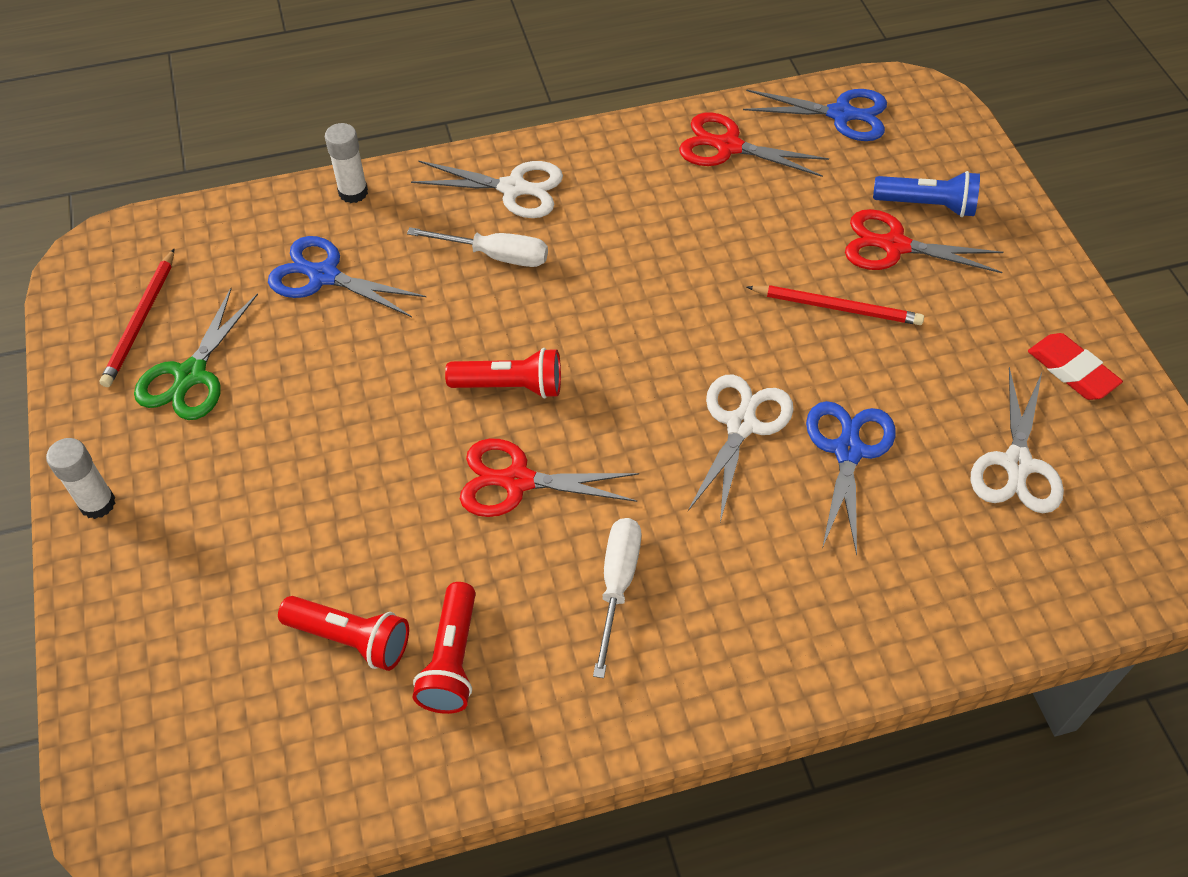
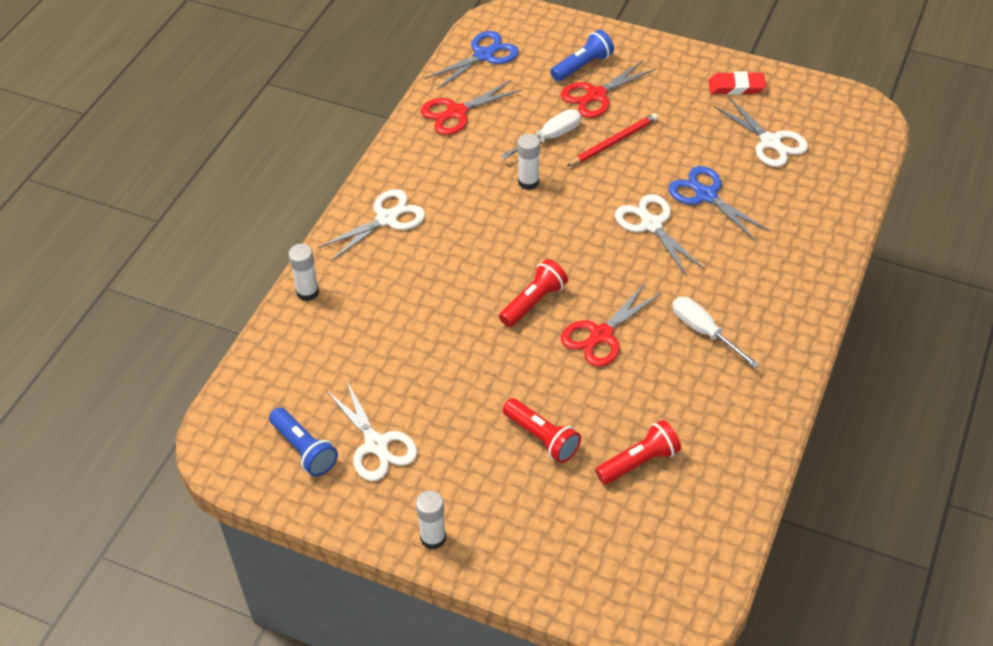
camera: 50 degrees left, 5 degrees down
red pencil [100,249,174,387] -> blue flashlight [269,407,338,476]
green scissors [134,288,258,420] -> white scissors [326,379,418,481]
blue scissors [268,236,426,317] -> none
white screwdriver [407,227,548,267] -> white screwdriver moved to [501,109,581,160]
red flashlight [413,582,476,714] -> red flashlight moved to [503,398,581,463]
none -> white glue stick [518,134,540,190]

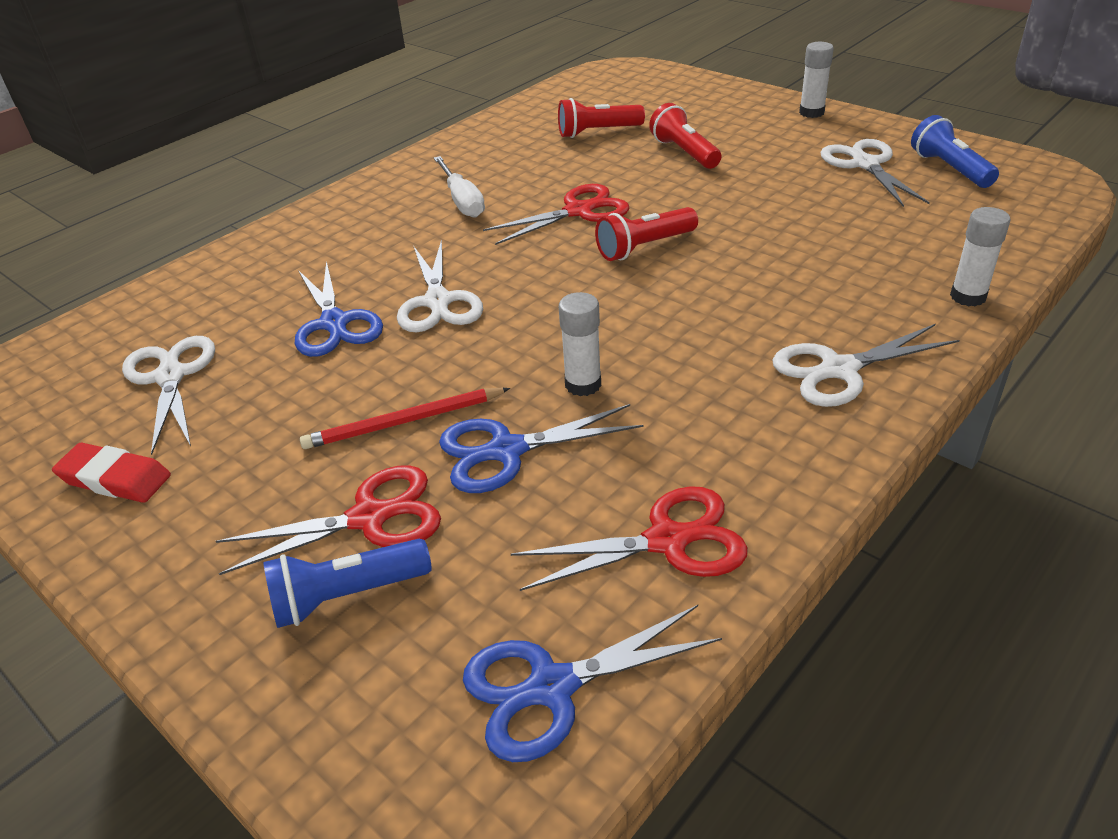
camera: 160 degrees left, 10 degrees down
white screwdriver [501,109,581,160] -> blue scissors [439,404,643,493]

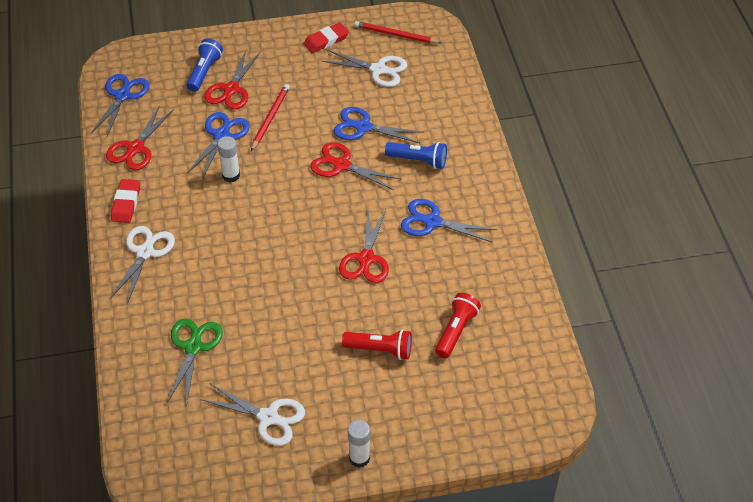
camera: 125 degrees right, 10 degrees up
white scissors [397,239,483,333] -> red scissors [310,142,401,190]
white screwdriver [434,156,485,218] -> blue scissors [401,199,497,243]
red flashlight [595,207,698,261] -> none
blue flashlight [911,115,999,188] -> blue flashlight moved to [385,142,447,169]
white glue stick [950,207,1011,307] -> none
none -> red eraser [111,179,140,223]
none -> green scissors [167,319,223,406]
none -> red pencil [354,21,441,43]

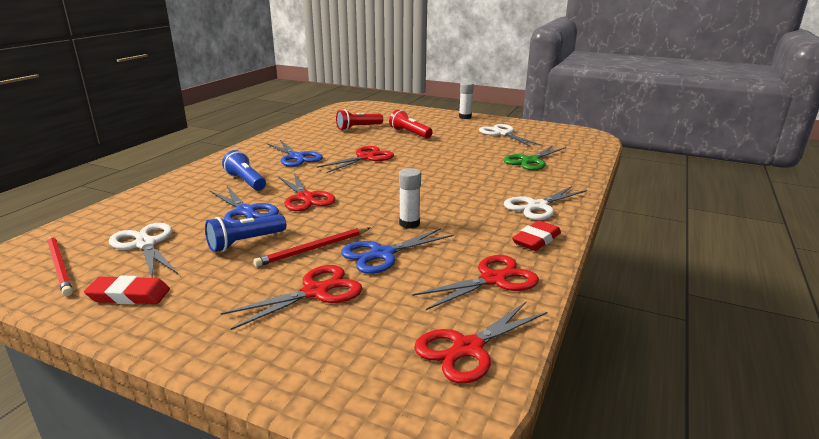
camera: 145 degrees left, 25 degrees down
blue scissors [91,74,149,136] -> red scissors [414,302,547,384]
blue flashlight [186,38,223,92] -> blue flashlight moved to [205,214,286,252]

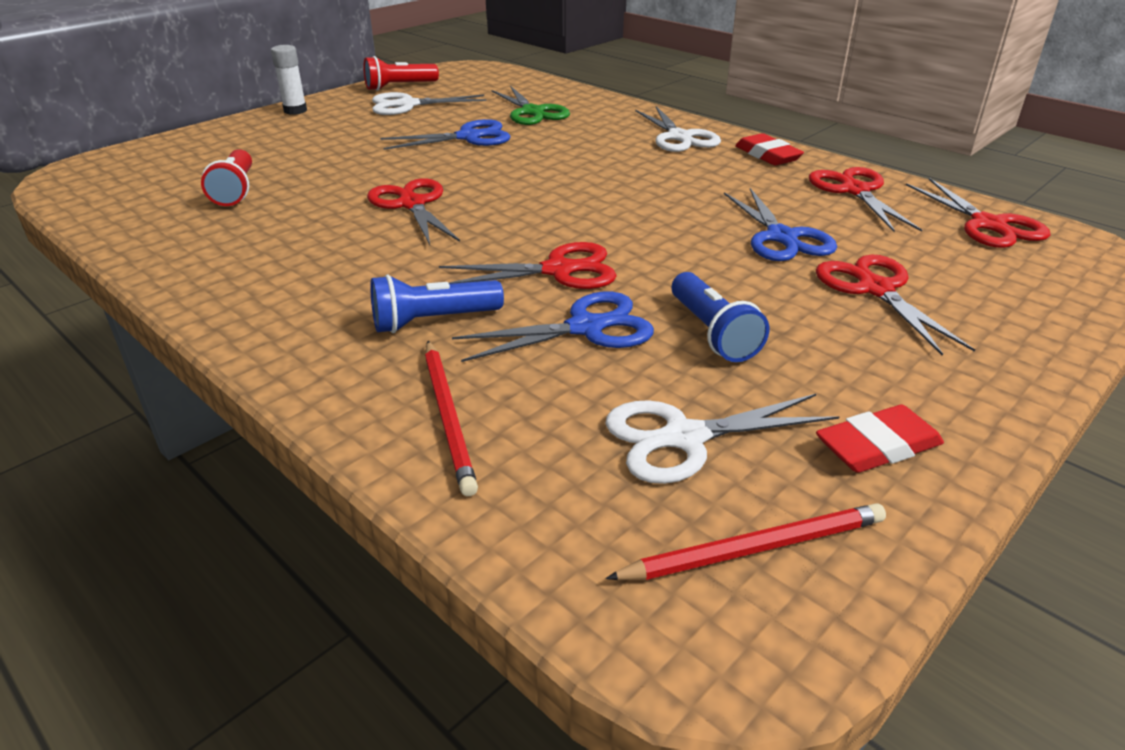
camera: 70 degrees left, 10 degrees up
red eraser [84,275,170,304] -> red eraser turned 45 degrees clockwise [816,404,944,473]
red pencil [253,227,370,267] -> red pencil moved to [425,341,478,496]
blue scissors [267,140,323,167] -> blue scissors moved to [380,119,511,150]
red flashlight [389,109,433,138] -> red flashlight moved to [363,56,439,91]
white glue stick [399,168,421,229] -> none

